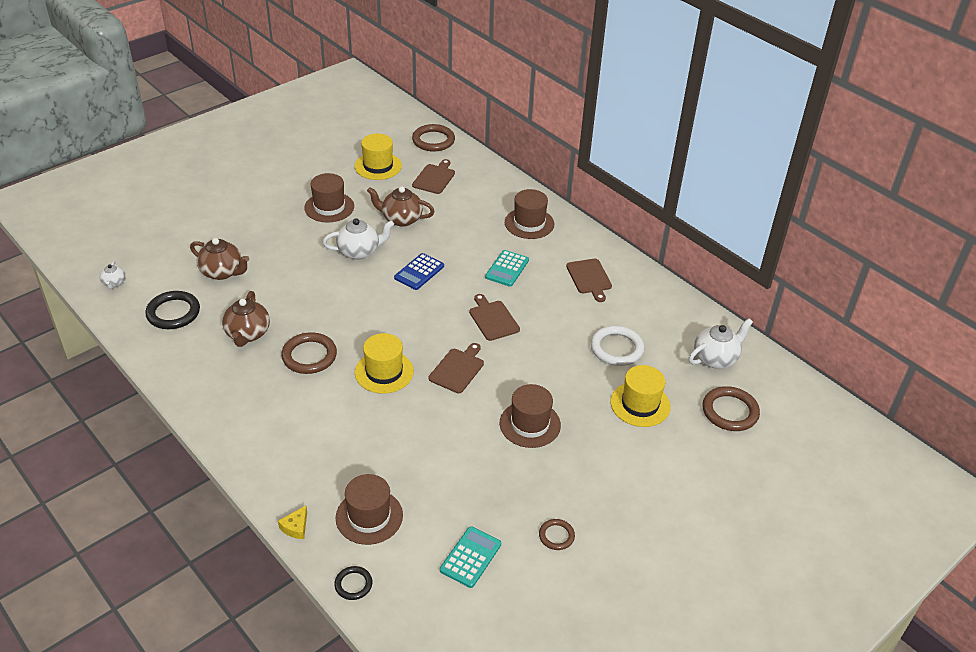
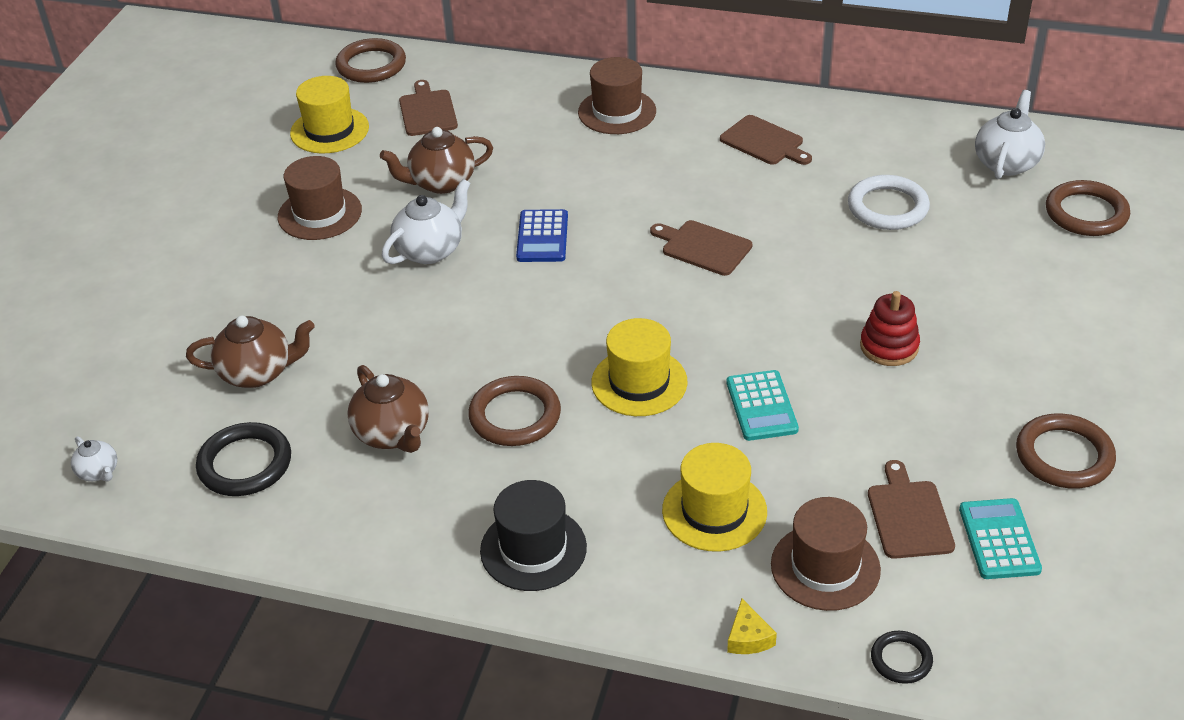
camera: 30 degrees left, 0 degrees up
brown cutting board [429,343,484,393] -> brown cutting board moved to [868,460,955,559]
turquoise calculator [485,250,529,287] -> turquoise calculator moved to [727,370,799,441]
brown hat [500,384,561,448] -> red stacking toy [860,291,920,366]
brown ring [539,519,575,550] -> brown ring [1016,414,1116,489], size x1.77
yellow hat [610,365,671,427] -> yellow hat moved to [662,443,767,552]
none -> black hat [480,480,587,591]

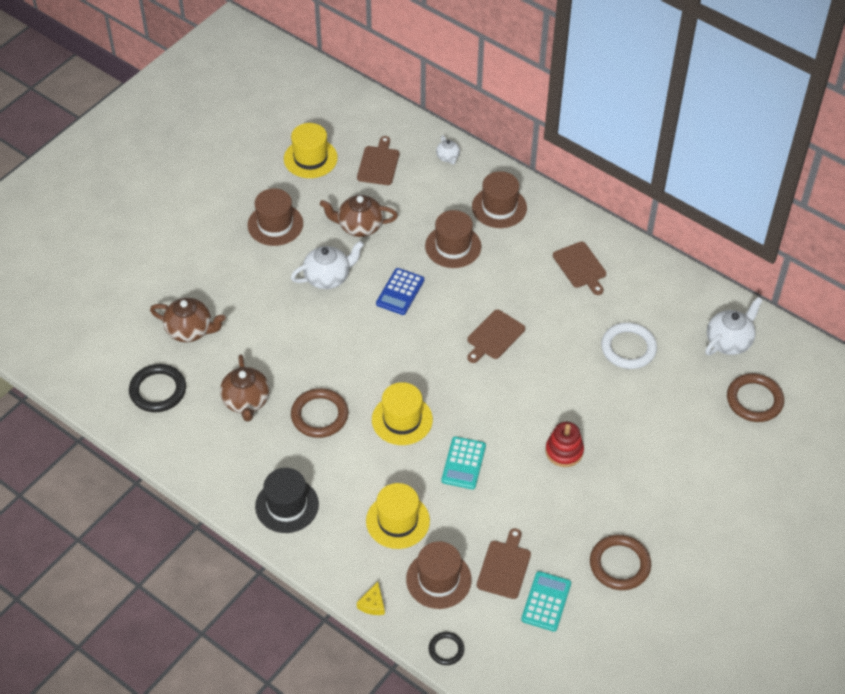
camera: 20 degrees right, 10 degrees up
white teapot [71,436,117,481] -> white teapot moved to [436,135,460,165]
brown ring [335,38,406,83] -> none
brown cutting board [650,220,752,276] -> brown cutting board turned 105 degrees counterclockwise [467,309,525,363]
none -> brown hat [425,210,481,268]

